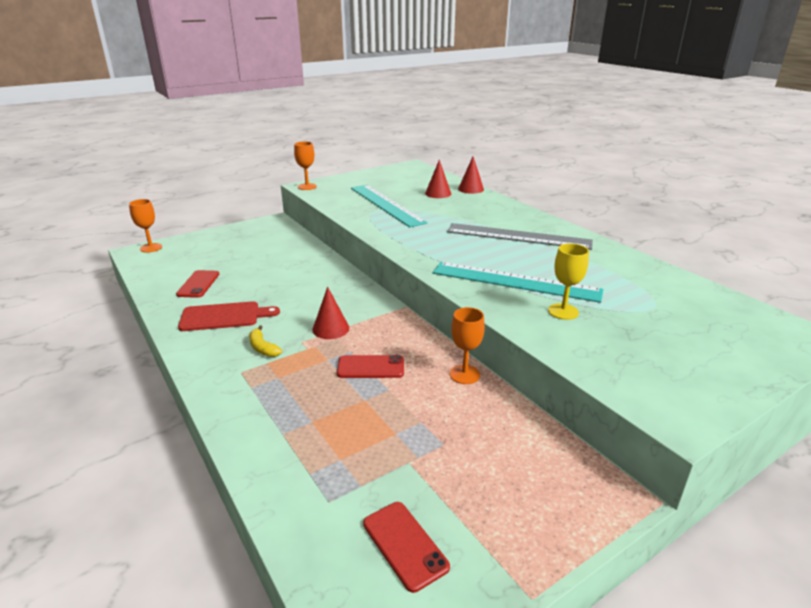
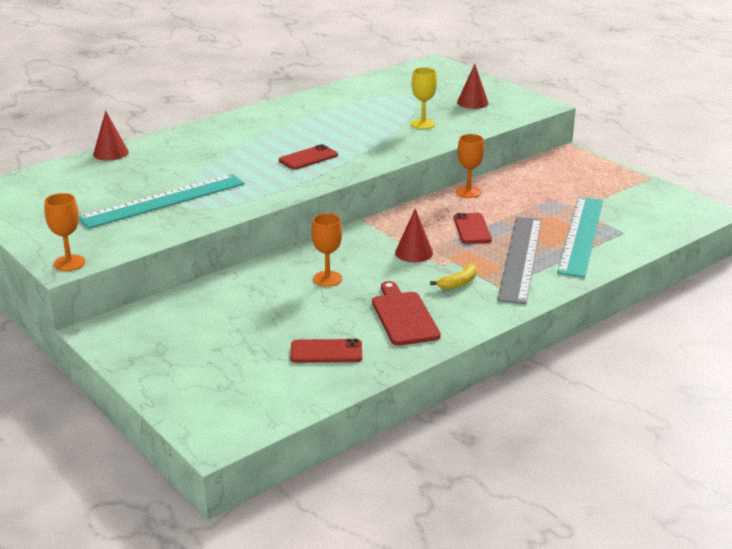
camera: 95 degrees left, 0 degrees up
orange goblet [129,199,162,253] -> orange goblet moved to [311,213,342,287]
red phone [363,502,450,593] -> red phone moved to [279,144,338,170]
red cone [425,160,451,198] -> red cone moved to [457,64,489,109]
turquoise ruler [433,262,604,303] -> turquoise ruler moved to [557,197,603,278]
grey ruler [447,223,593,250] -> grey ruler moved to [497,217,542,304]

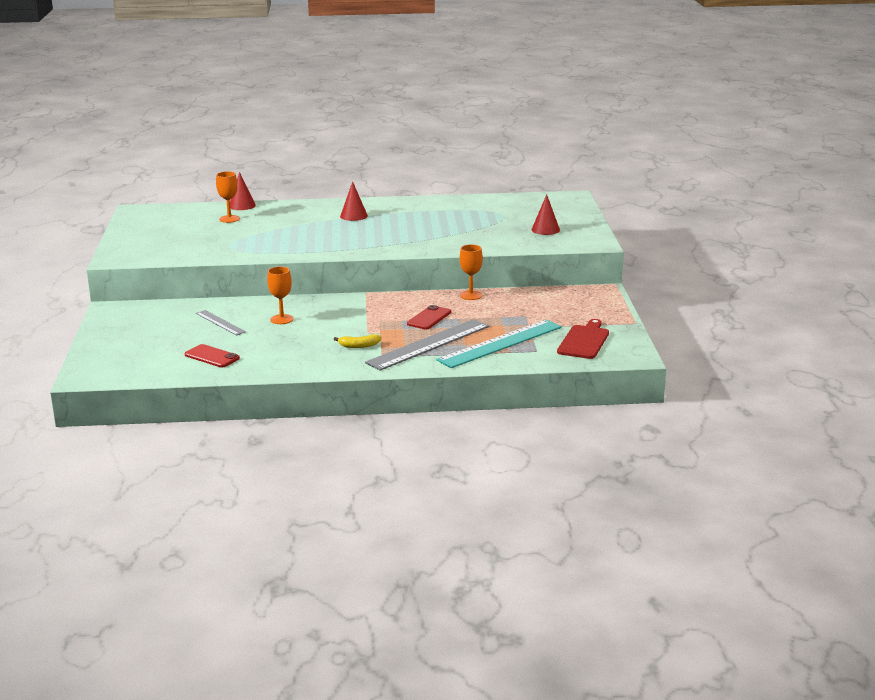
camera: 35 degrees right, 5 degrees down
orange goblet [44,193,85,271] -> orange goblet moved to [216,171,240,223]
turquoise ruler [79,174,245,229] -> none
red phone [279,144,338,170] -> none
red cutting board [372,281,441,346] -> red cutting board moved to [557,319,609,359]
red cone [395,209,433,262] -> red cone moved to [340,181,368,221]
yellow goblet [411,67,437,129] -> none
none -> grey ruler [196,310,246,336]

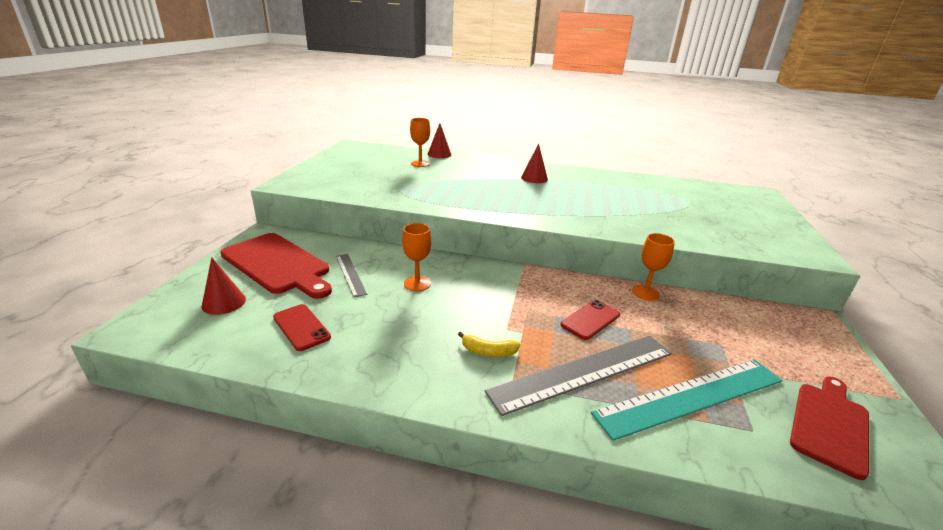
camera: 15 degrees right, 5 degrees up
red cone [531,194,560,235] -> red cone moved to [202,257,246,315]
none -> red cutting board [220,233,332,299]

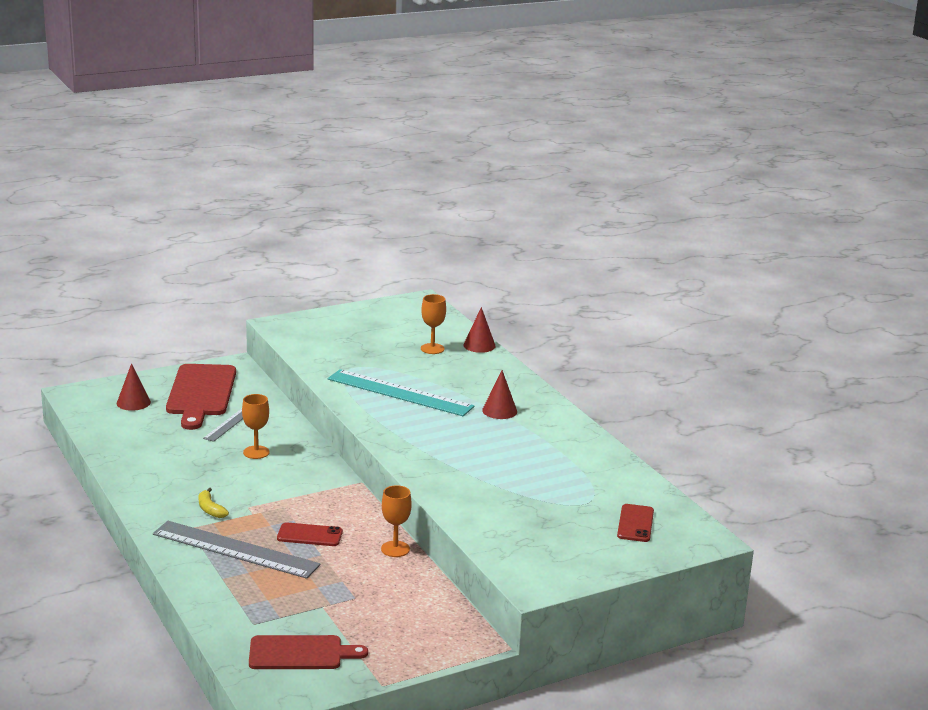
camera: 50 degrees right, 5 degrees down
red phone [273,304,331,351] -> red phone moved to [617,504,654,542]
turquoise ruler [591,360,782,441] -> turquoise ruler moved to [328,369,475,416]

